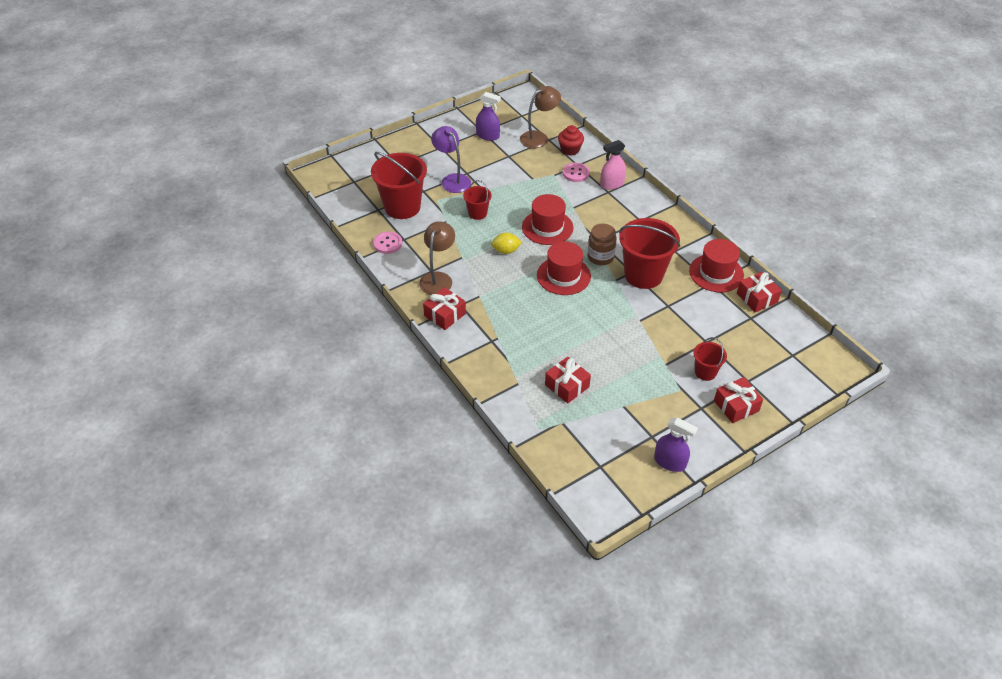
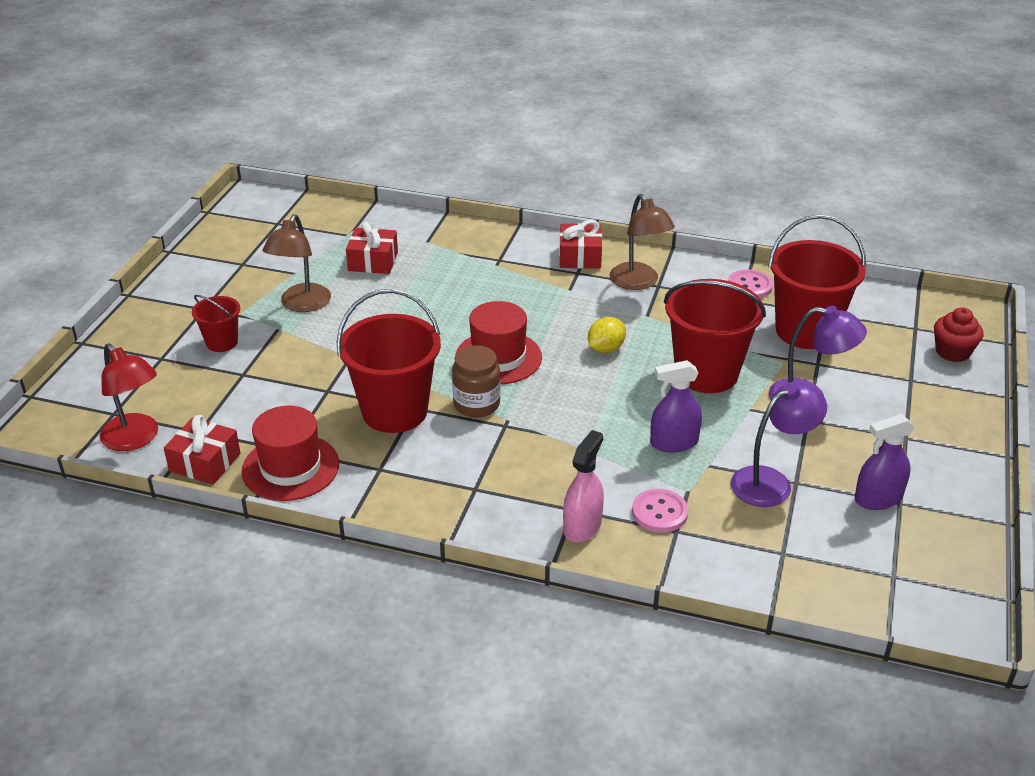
camera: 140 degrees right, 10 degrees down
red bucket [463,180,492,220] -> red bucket [664,279,766,393], size x1.96
brown lamp [520,86,561,148] -> brown lamp moved to [262,214,331,312]
red hat [522,194,574,245] -> none
red cupcake [558,125,584,156] -> red cupcake moved to [934,307,984,362]
purple spray bottle [654,417,698,472] -> purple spray bottle moved to [650,360,702,453]
red gift [714,377,763,423] -> none
none -> red lamp [100,343,158,451]
none -> purple lamp [731,381,827,507]

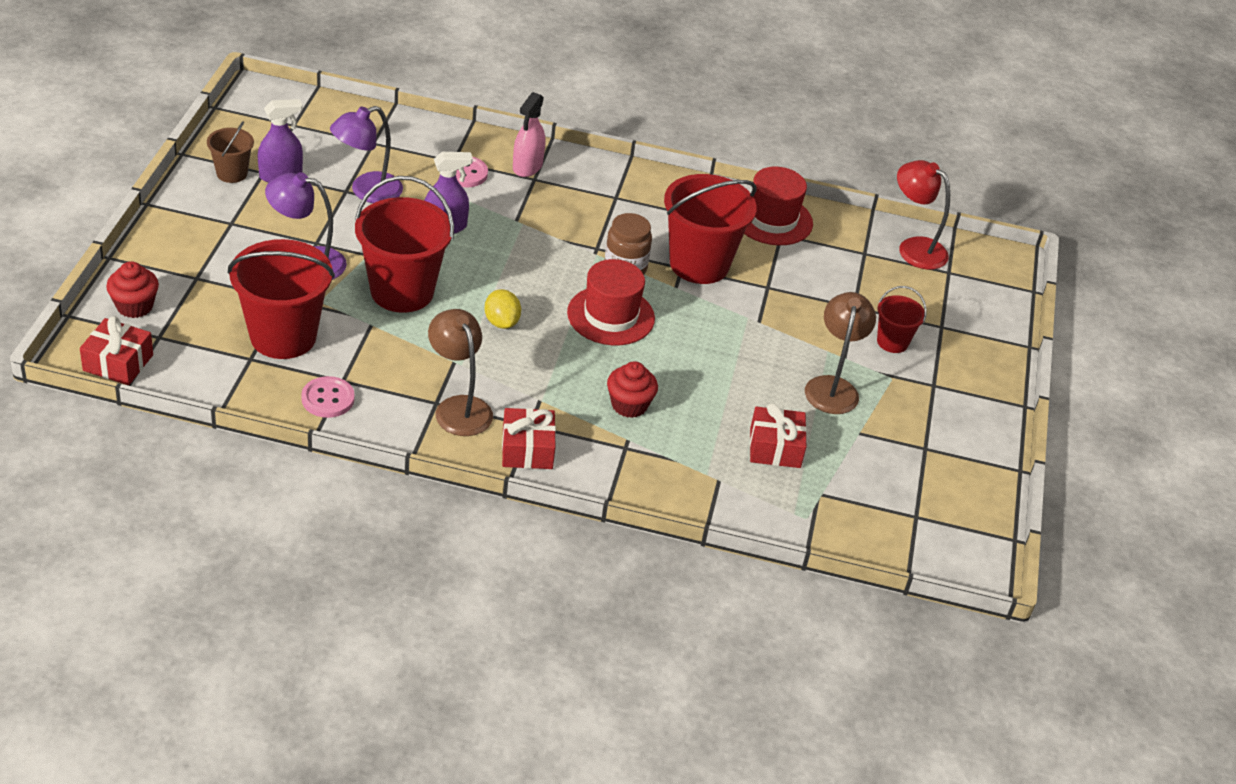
camera: 170 degrees right, 5 degrees up
red gift [164,415,241,485] -> red gift moved to [80,316,153,385]
yellow lemon [588,317,626,353] -> yellow lemon turned 60 degrees counterclockwise [485,289,521,329]
none -> brown bucket [207,121,254,183]
none -> red cupcake [607,361,658,418]

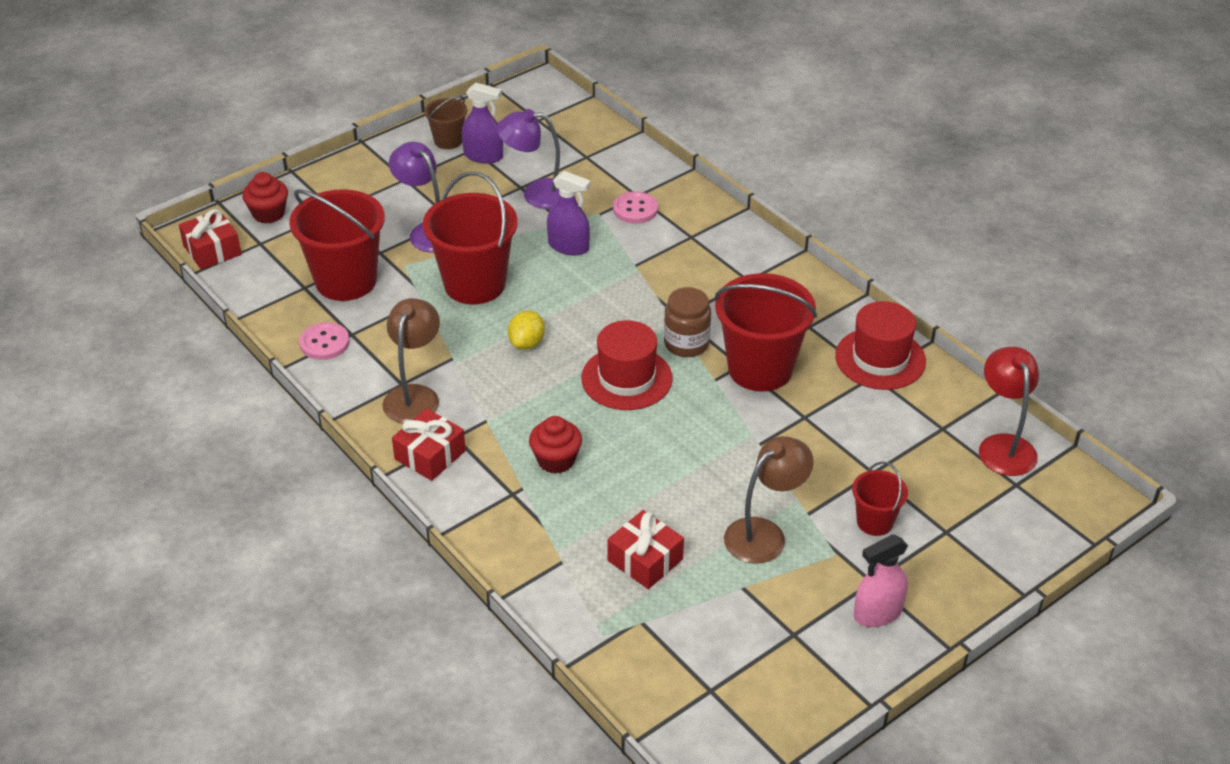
camera: 45 degrees right, 0 degrees up
pink spray bottle [513,92,546,177] -> pink spray bottle moved to [854,535,908,627]

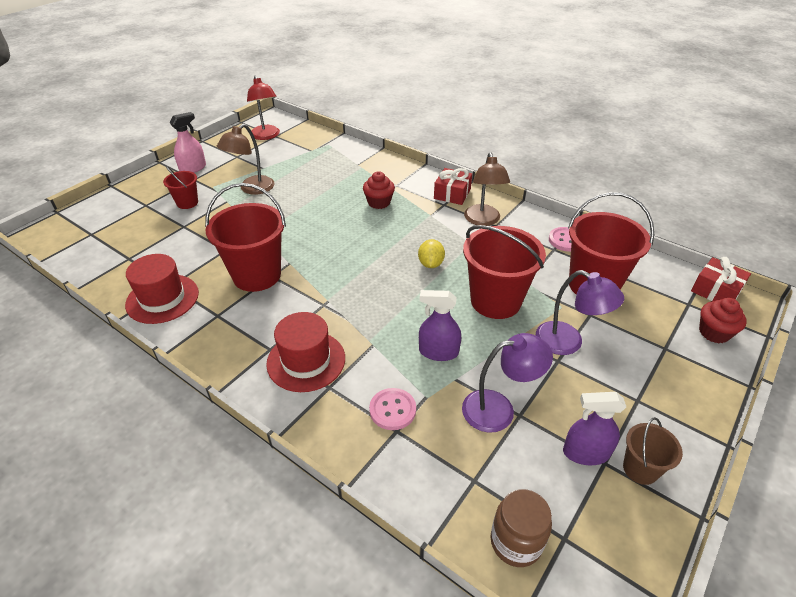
camera: 165 degrees right, 0 degrees up
red hat [581,320,673,410] -> red hat moved to [266,312,345,392]
red gift [608,510,684,589] -> none
brown jar [664,287,711,357] -> brown jar moved to [490,489,552,567]
red lamp [979,347,1039,476] -> red lamp moved to [247,76,280,140]

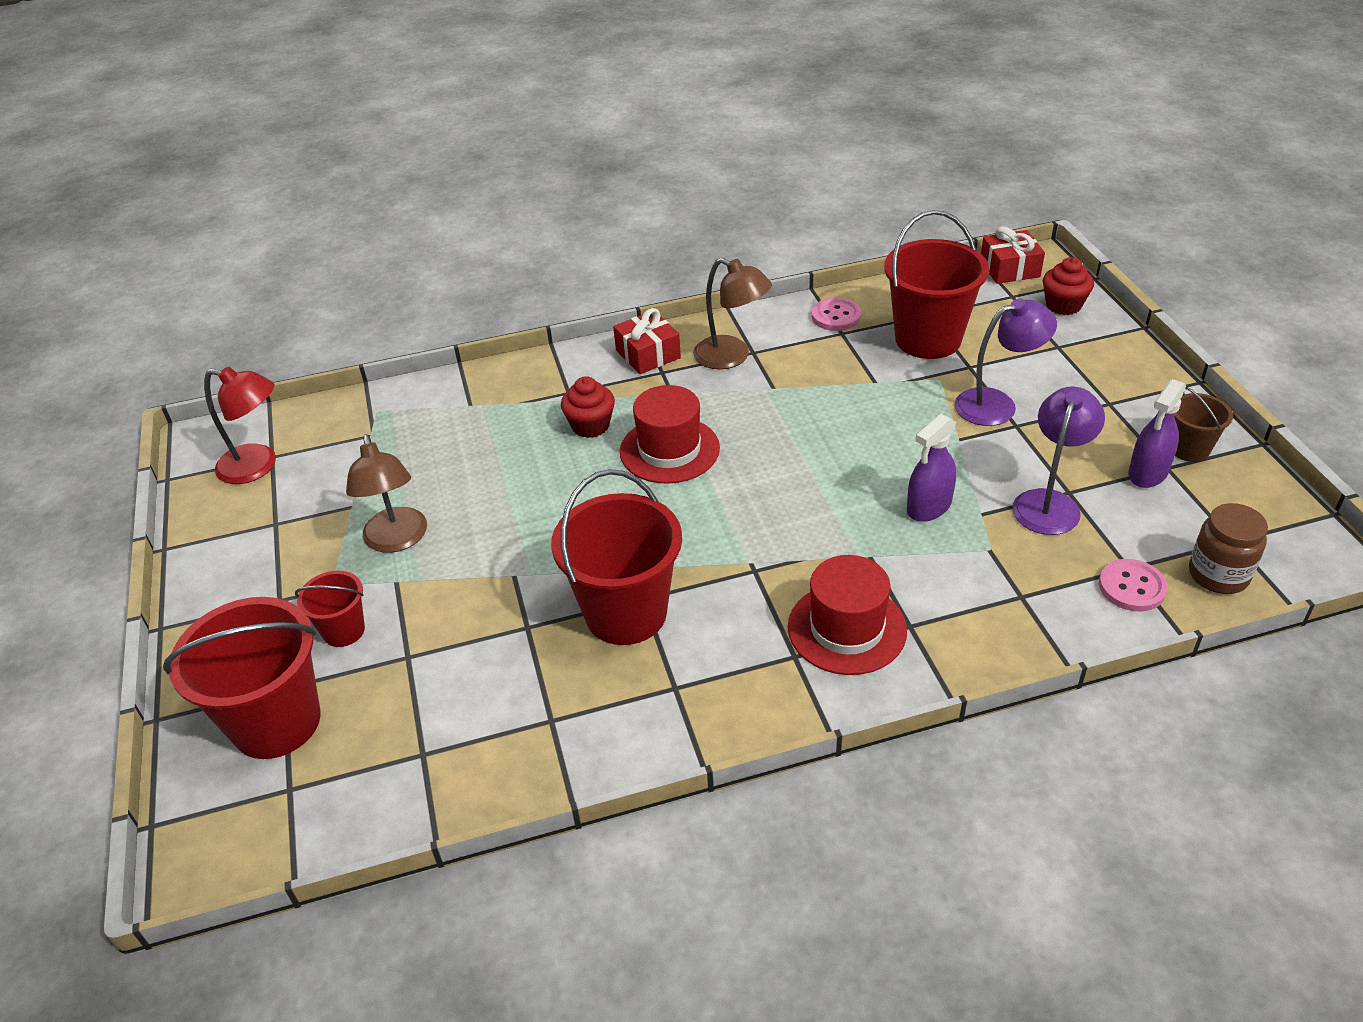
camera: 50 degrees left, 0 degrees up
red hat [125,254,199,324] -> red hat moved to [620,385,720,484]
pink spray bottle [169,112,206,173] -> none
pink button [369,388,416,430] -> pink button moved to [1099,559,1168,611]
yellow lemon [418,239,445,268] -> none
red bucket [463,225,546,319] -> red bucket moved to [163,597,320,759]

